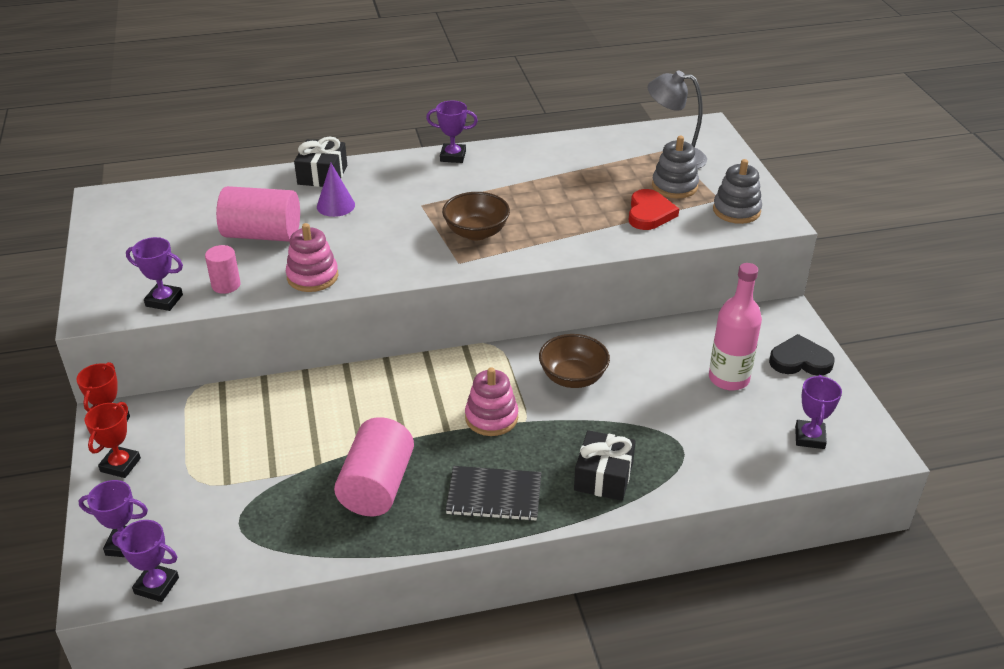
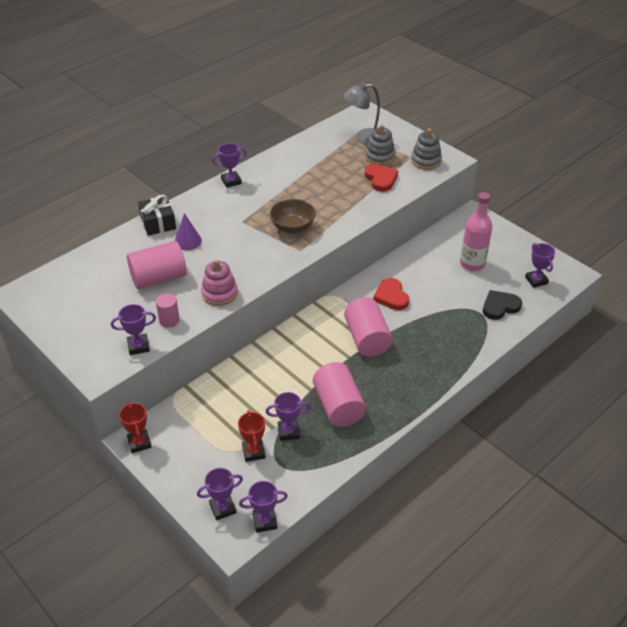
camera: 30 degrees left, 5 degrees up
red trophy [85,402,141,478] -> red trophy moved to [238,410,266,462]
black notebook [446,466,541,521] -> none
pink stacking toy [465,367,518,436] -> pink cylinder [344,297,393,357]
brown bowl [539,334,610,388] -> red heart [373,278,409,310]
black gift [574,430,636,501] -> none
black heart [769,334,835,375] -> black heart moved to [483,290,522,320]
none -> purple trophy [266,392,310,441]

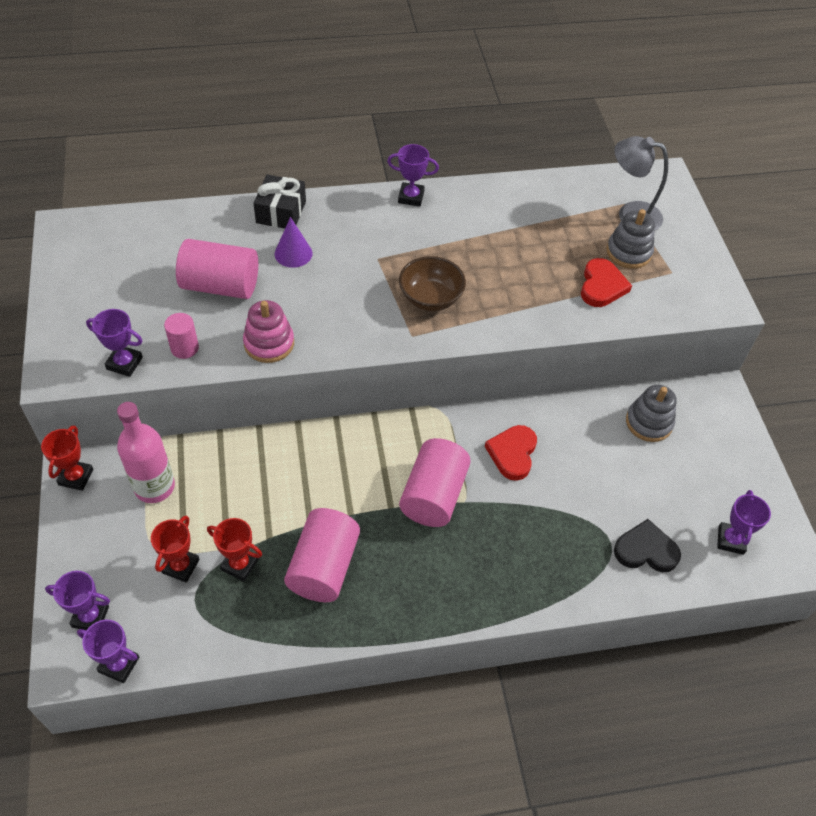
camera: 30 degrees right, 10 degrees up
purple trophy [266,392,310,441] -> red trophy [207,518,262,581]
grey stacking toy [411,129,442,170] -> grey stacking toy moved to [626,385,676,442]
pink bottle [460,192,493,271] -> pink bottle moved to [117,402,175,503]

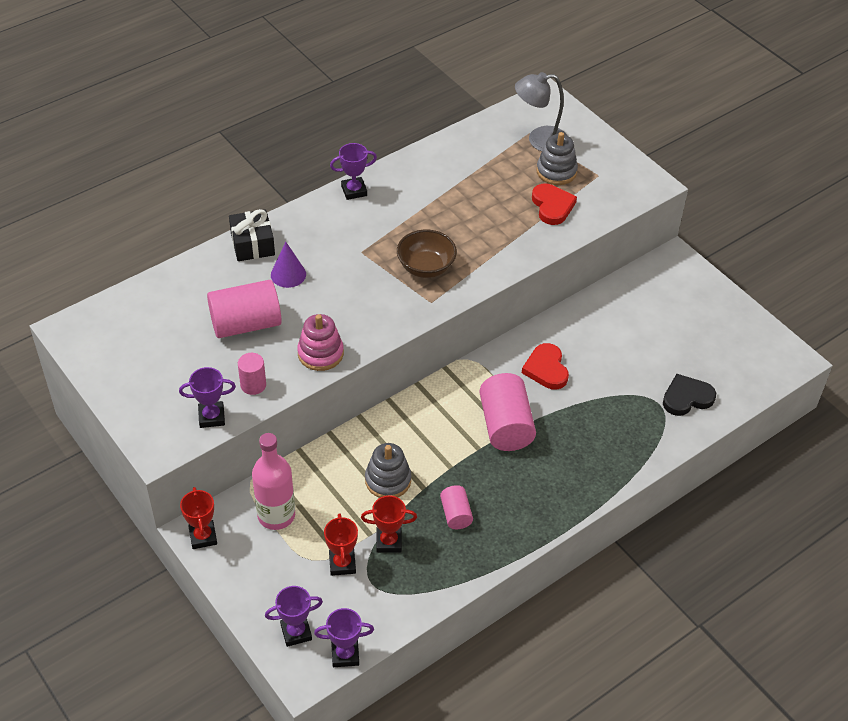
camera: 25 degrees left, 5 degrees down
pink cylinder [284,508,360,602] -> pink cylinder [440,485,473,529], size x0.54
grey stacking toy [626,385,676,442] -> grey stacking toy moved to [365,443,411,498]
purple trophy [717,490,771,555] -> none

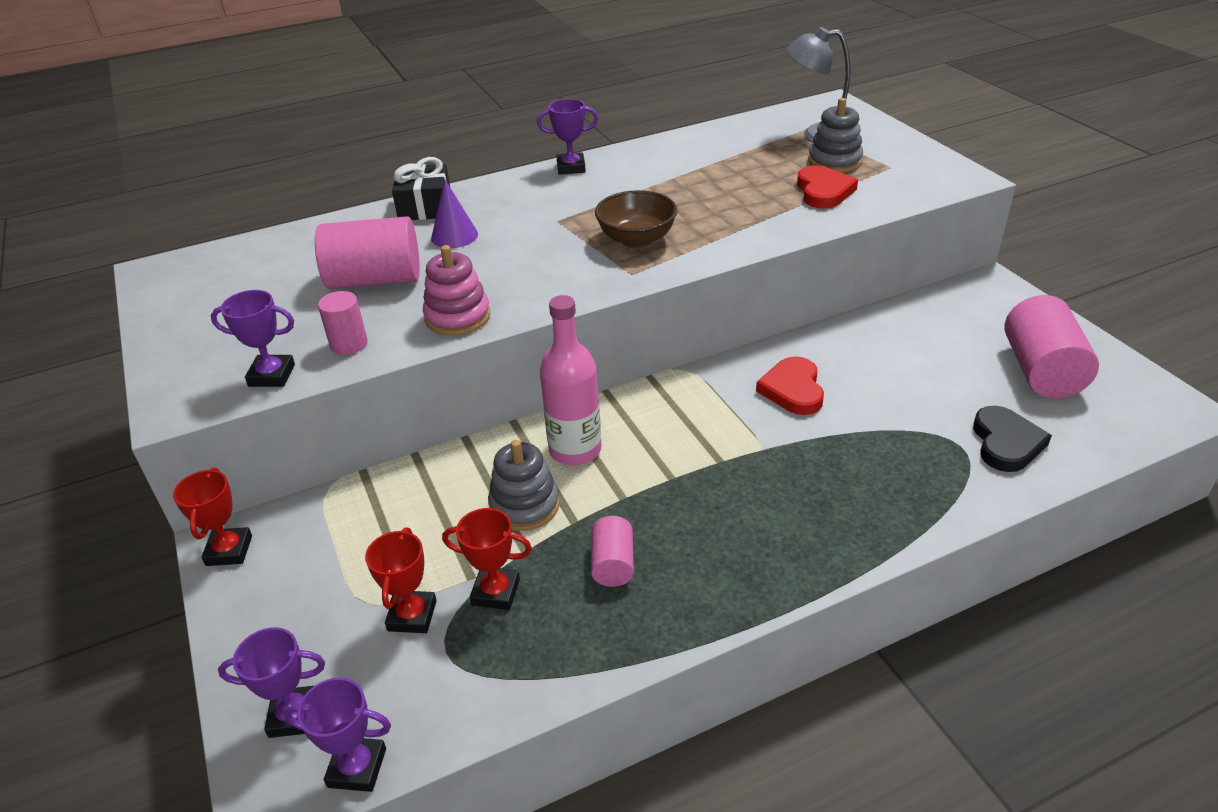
camera: 15 degrees right, 10 degrees down
pink bottle [252,433,295,530] -> pink bottle moved to [540,295,602,465]
pink cylinder [479,373,536,451] -> pink cylinder moved to [1004,295,1099,398]
black heart [663,374,716,416] -> black heart turned 105 degrees clockwise [973,406,1052,472]

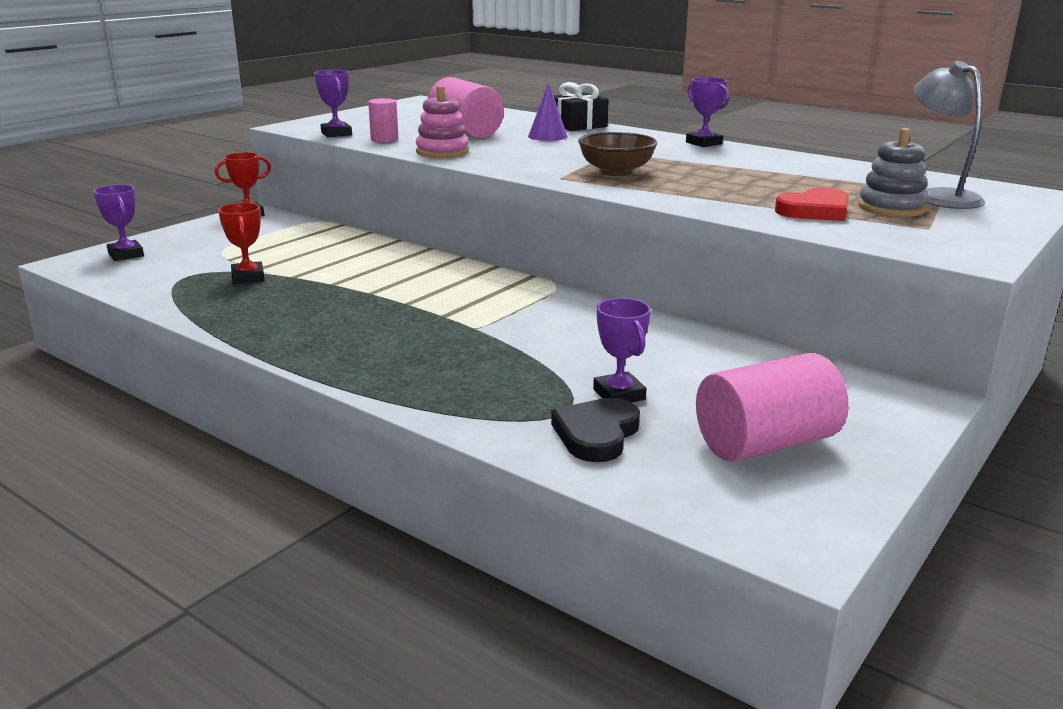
camera: 60 degrees right, 15 degrees down
purple trophy [284,678,391,792] -> purple trophy moved to [593,298,651,403]
red trophy [365,527,437,633] -> none
grey stacking toy [488,440,560,531] -> none
pink bottle [540,295,602,465] -> none
pink cylinder [591,516,634,587] -> none
red heart [756,356,824,415] -> none
black heart [973,406,1052,472] -> black heart turned 135 degrees clockwise [551,398,640,462]

